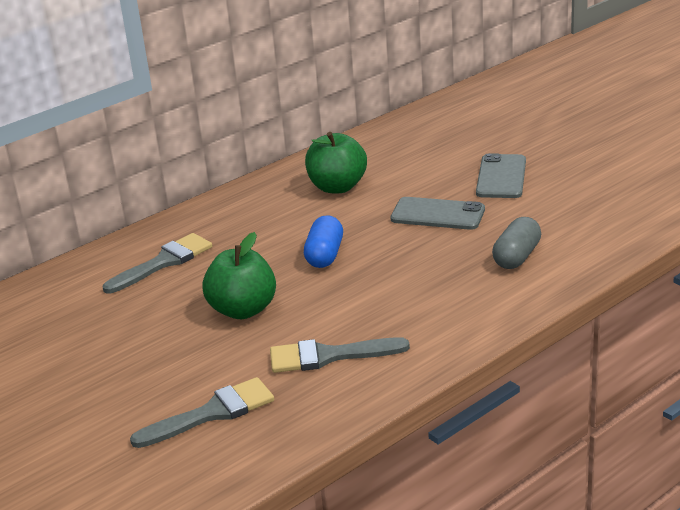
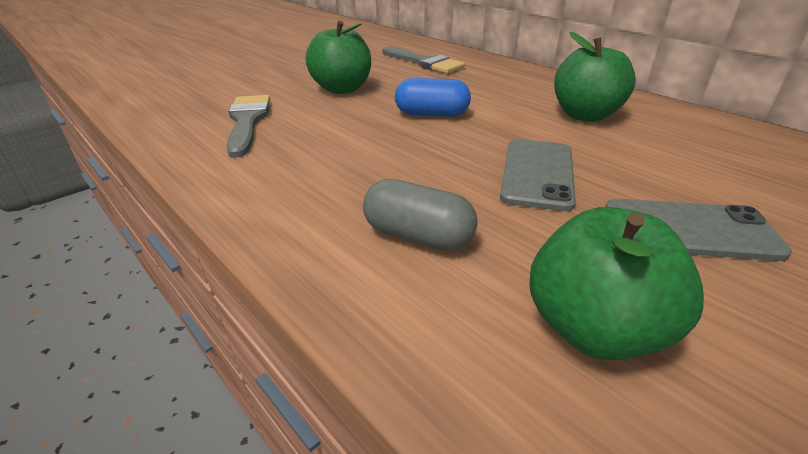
camera: 85 degrees right, 5 degrees up
grey brush [130,377,274,448] -> none
none -> green apple [529,207,704,360]

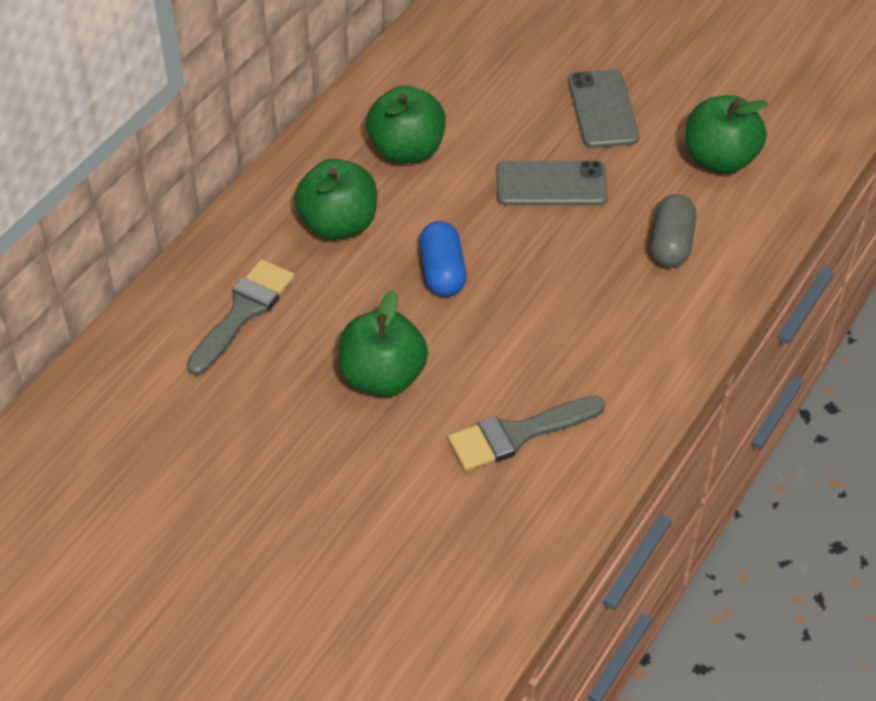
camera: 105 degrees left, 15 degrees up
none -> green apple [294,159,377,240]

